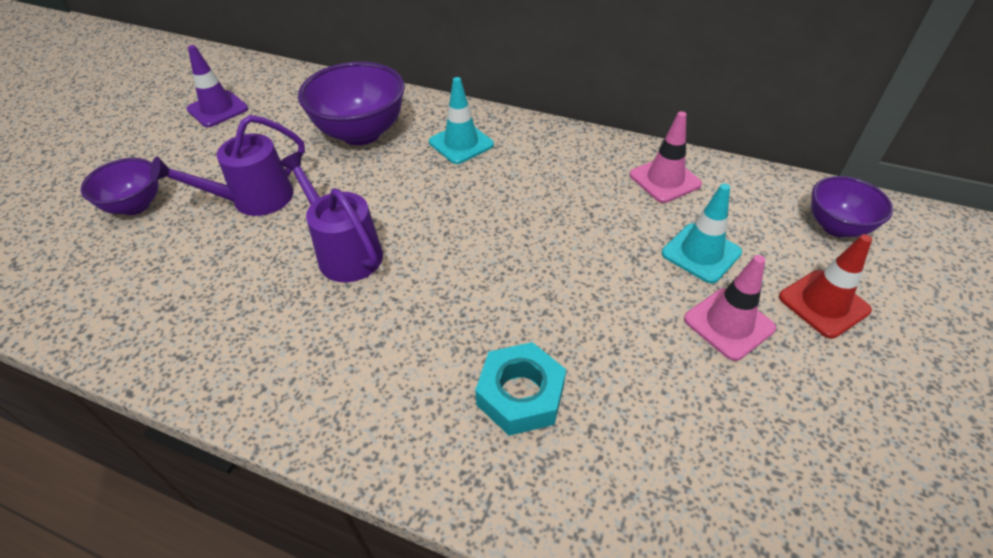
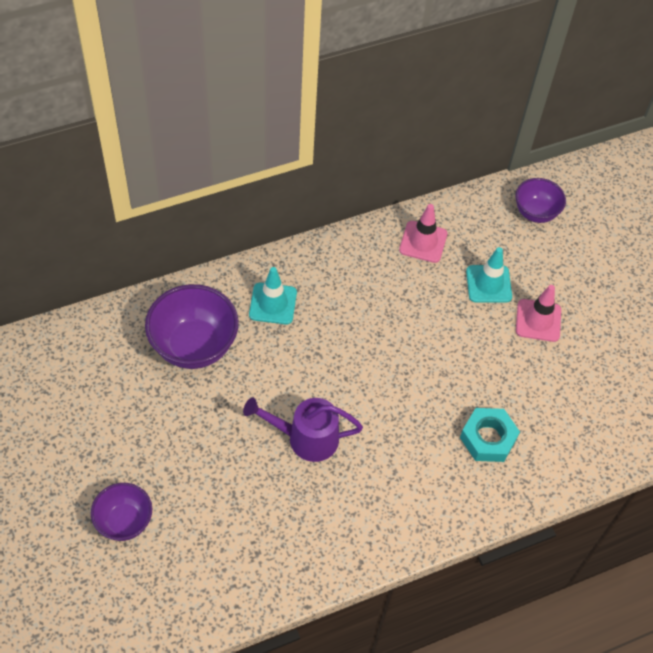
camera: 50 degrees left, 10 degrees up
purple watering can [150,115,305,216] -> none
purple traffic cone [186,45,248,127] -> none
red traffic cone [779,234,872,339] -> none

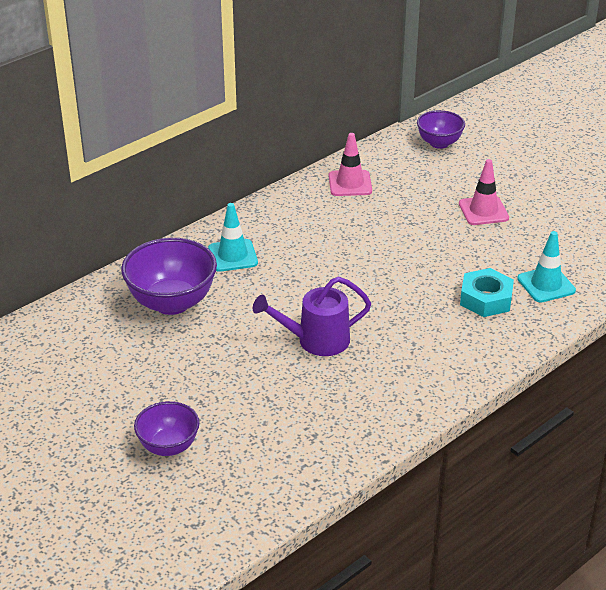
camera: 15 degrees left, 20 degrees down
turquoise traffic cone [466,247,512,303] -> turquoise traffic cone moved to [517,231,576,303]

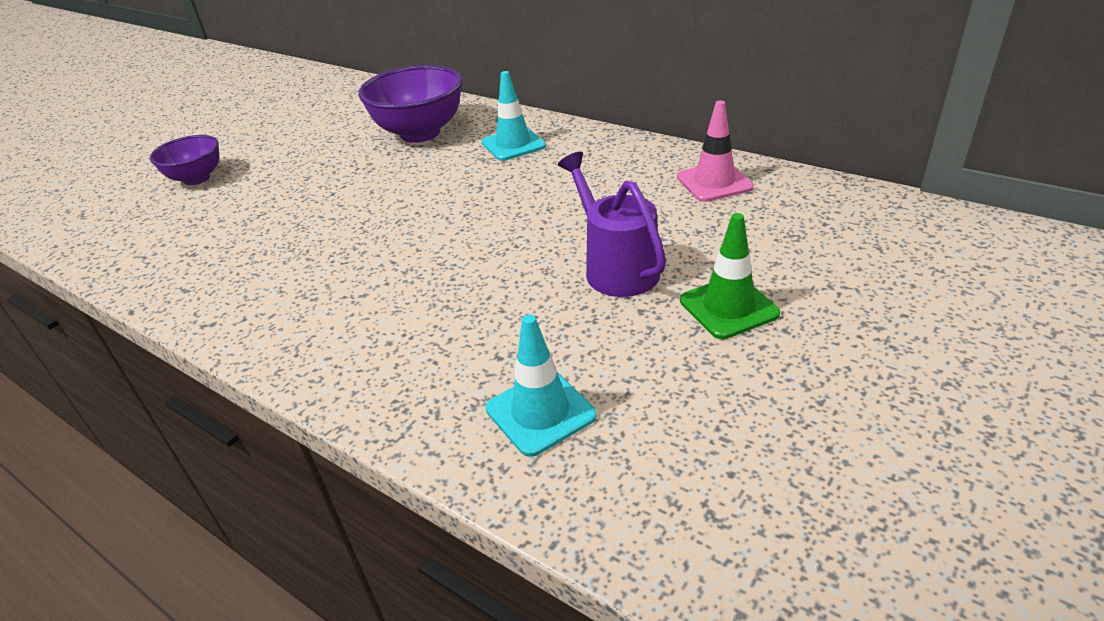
camera: 80 degrees right, 0 degrees up
purple watering can [253,277,371,356] -> purple watering can moved to [558,152,666,297]
purple bowl [417,110,465,149] -> none
pink traffic cone [459,159,509,225] -> green traffic cone [680,213,780,339]
turquoise nut [460,268,514,317] -> none

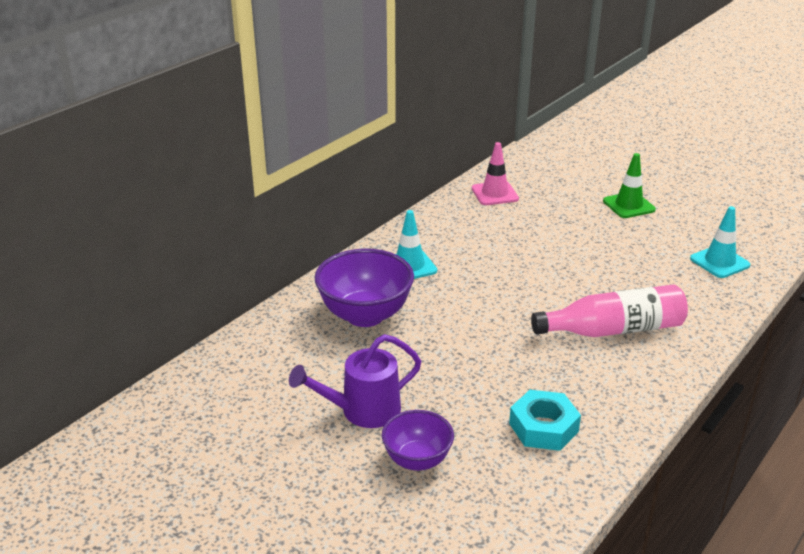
camera: 90 degrees left, 5 degrees down
purple watering can [558,152,666,297] -> purple watering can moved to [289,334,422,428]
none -> turquoise nut [509,390,581,451]
none -> pink bottle [531,284,688,337]

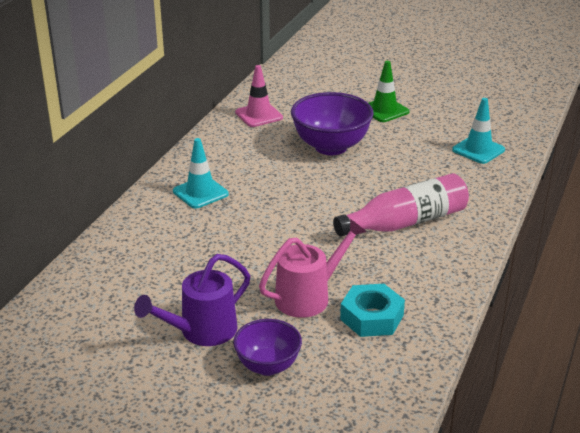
camera: 15 degrees left, 0 degrees up
purple bowl [315,249,414,327] -> purple bowl moved to [291,92,374,155]
none -> pink watering can [259,219,366,318]

